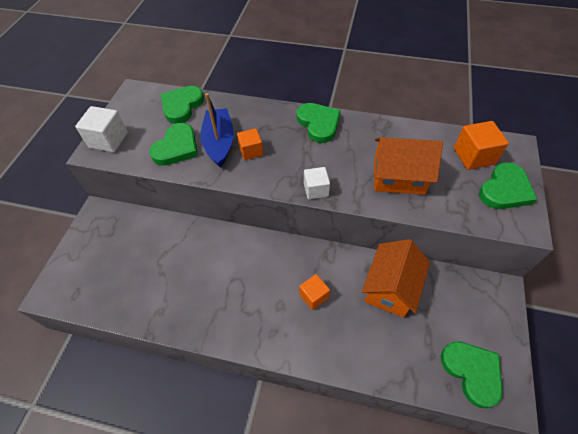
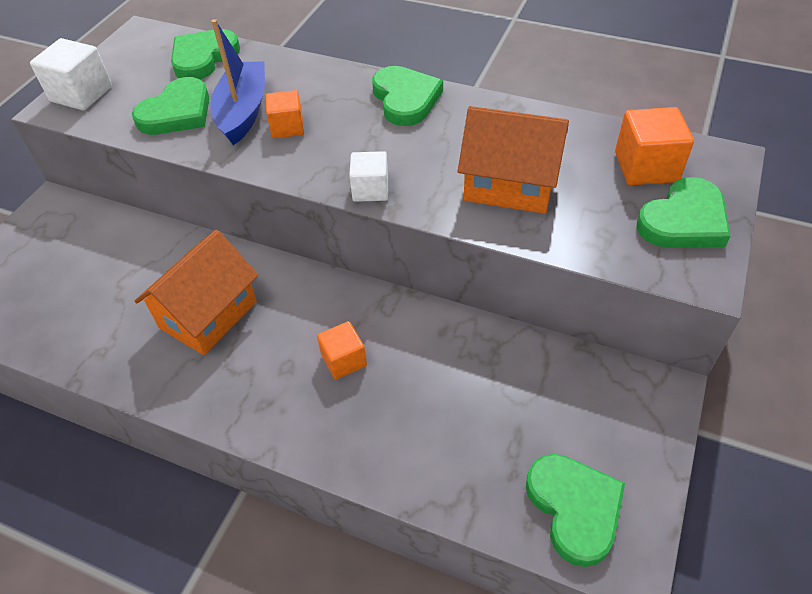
camera: 10 degrees right, 5 degrees down
orange house [362,239,430,318] -> orange house moved to [135,230,258,355]

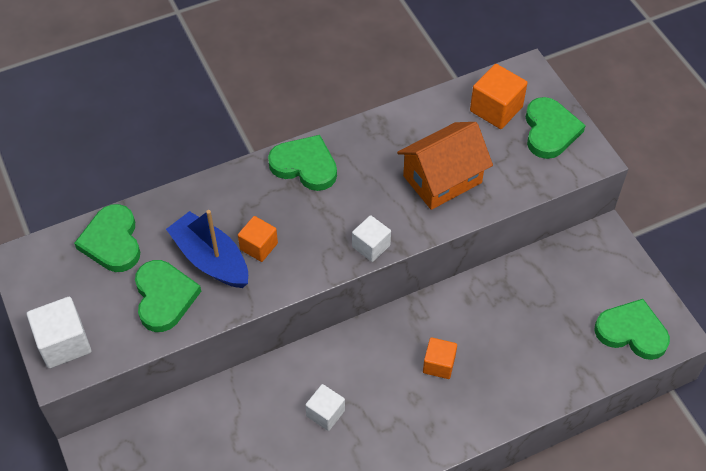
camera: 50 degrees left, 5 degrees up
orange house [135,230,258,355] -> white cube [306,384,345,431]

